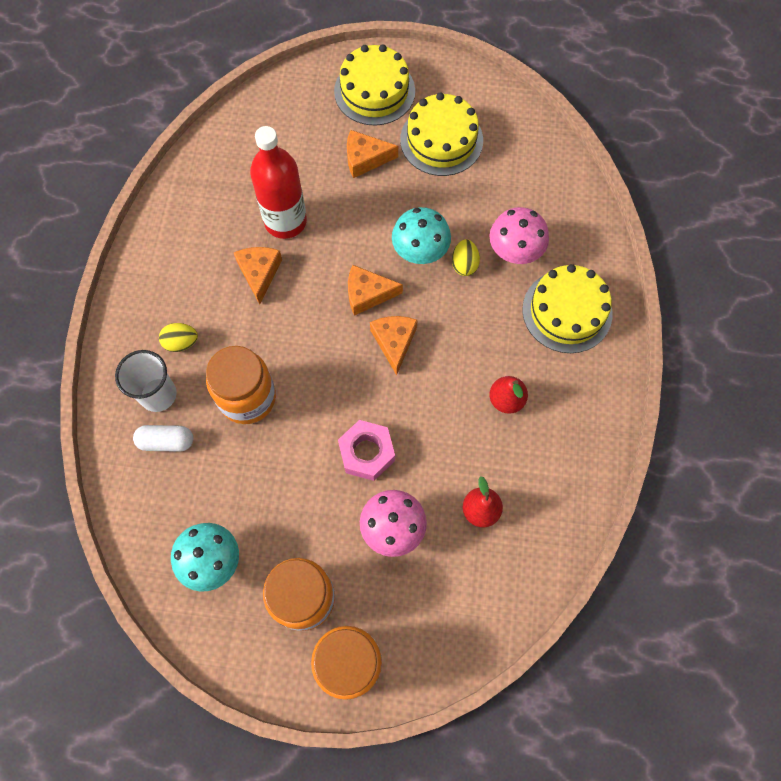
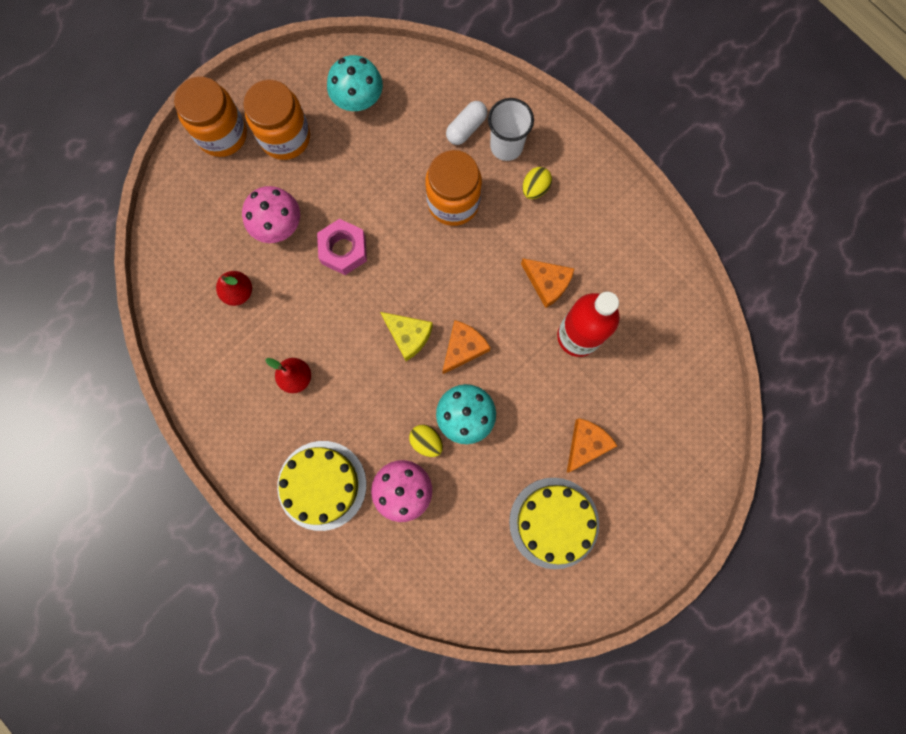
camera: 130 degrees right, 10 degrees up
yellow cake [334,44,415,126] -> none
orange cheese [370,316,418,375] -> yellow cheese [380,312,433,361]

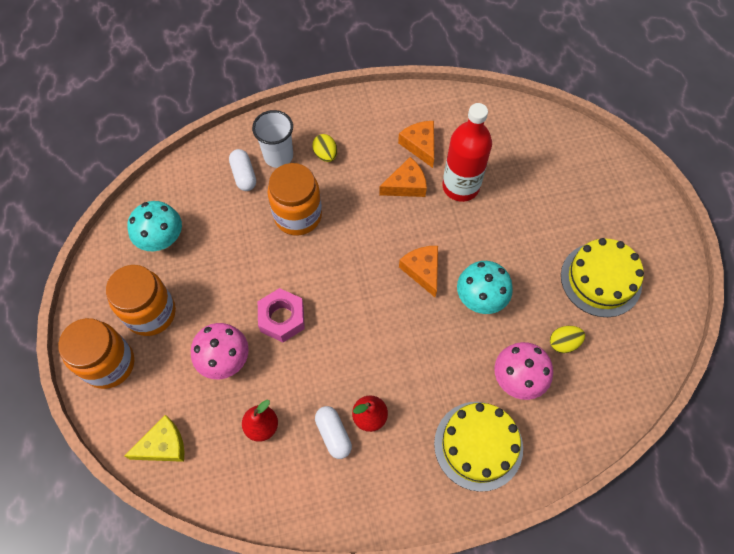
camera: 60 degrees left, 15 degrees down
yellow cheese [380,312,433,361] -> yellow cheese moved to [124,415,185,462]
yellow egg [409,425,443,457] -> yellow egg moved to [550,326,585,353]
orange cheese [567,418,617,472] -> orange cheese moved to [398,121,434,168]
none -> white capsule [315,406,352,459]

